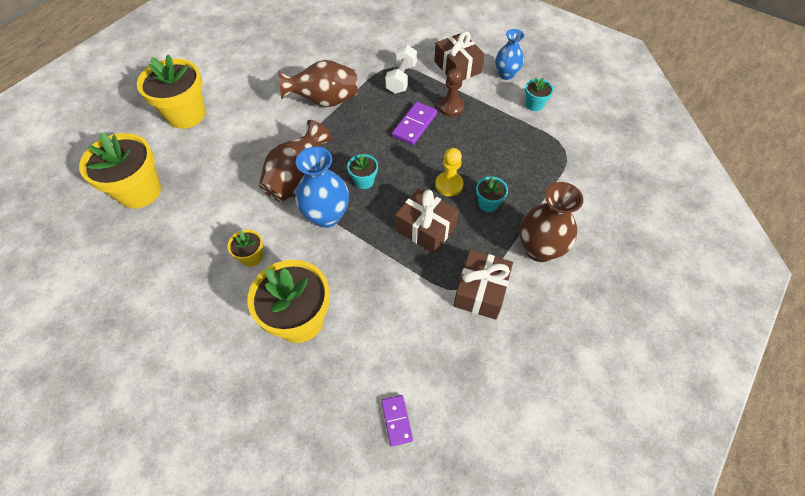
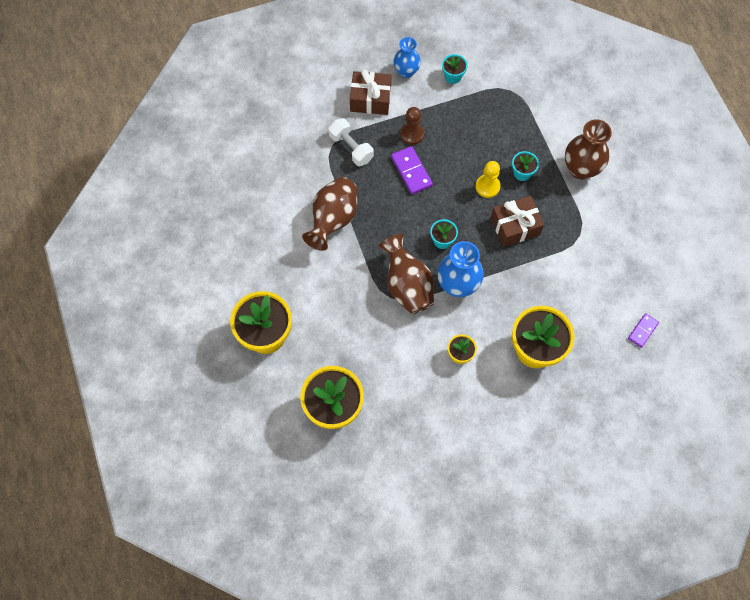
camera: 55 degrees left, 10 degrees up
purple domino [381,395,413,446] -> purple domino turned 75 degrees counterclockwise [628,313,659,348]
brown gift [453,250,513,320] -> none

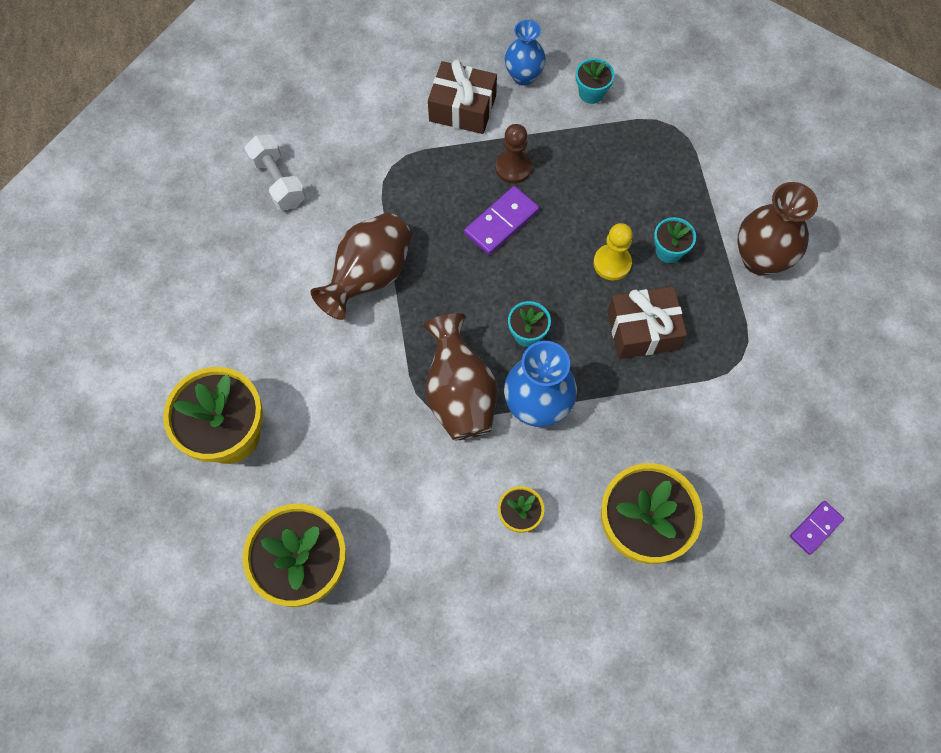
camera: 10 degrees right, 0 degrees up
white dumbbell [328,118,374,166] -> white dumbbell moved to [244,134,306,210]
purple domino [391,146,433,194] -> purple domino turned 60 degrees clockwise [464,186,539,255]

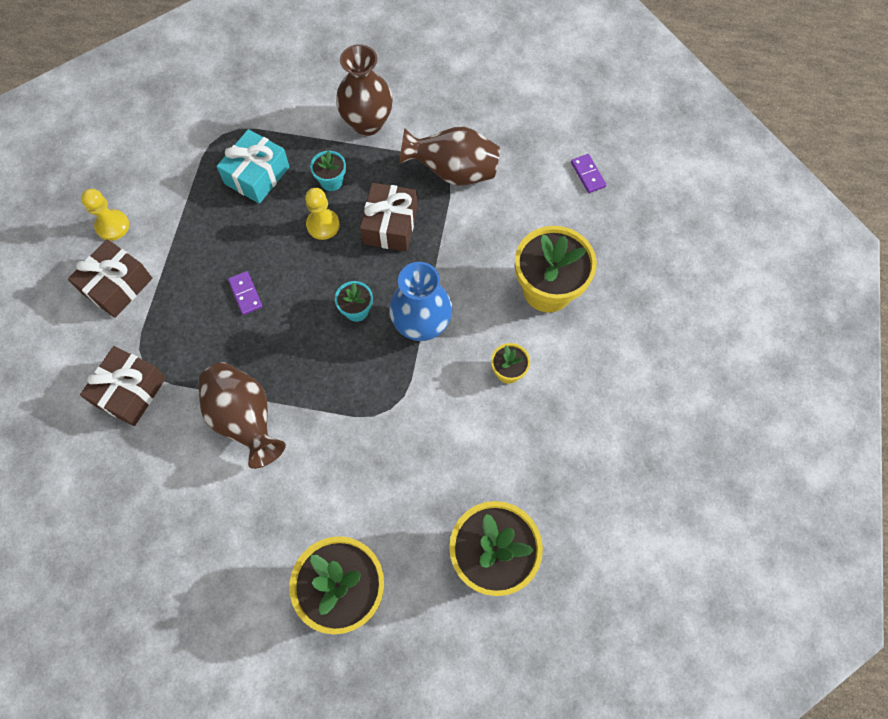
camera: 70 degrees left, 0 degrees up
white dumbbell [244,134,306,210] -> none
brown vase [423,313,497,440] -> brown vase moved to [399,127,500,186]
purple domino [464,186,539,255] -> purple domino [228,271,263,315], size x0.64
brown pawn [496,124,532,184] -> none
blue vase [505,20,546,86] -> yellow pawn [81,189,129,241]
turquoise flower pot [576,58,615,104] -> none
none -> brown gift [80,346,166,426]
none -> turquoise gift [217,129,290,204]

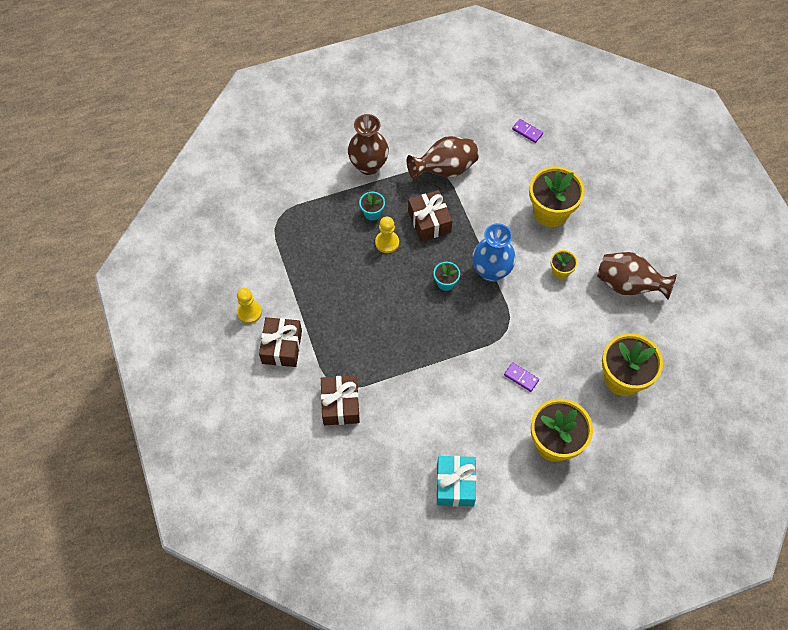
camera: 30 degrees left, 5 degrees down
brown vase [198,362,286,469] -> brown vase moved to [597,252,677,300]
turquoise gift [217,129,290,204] -> turquoise gift moved to [436,456,477,506]
purple domino [228,271,263,315] -> purple domino moved to [504,362,539,392]

